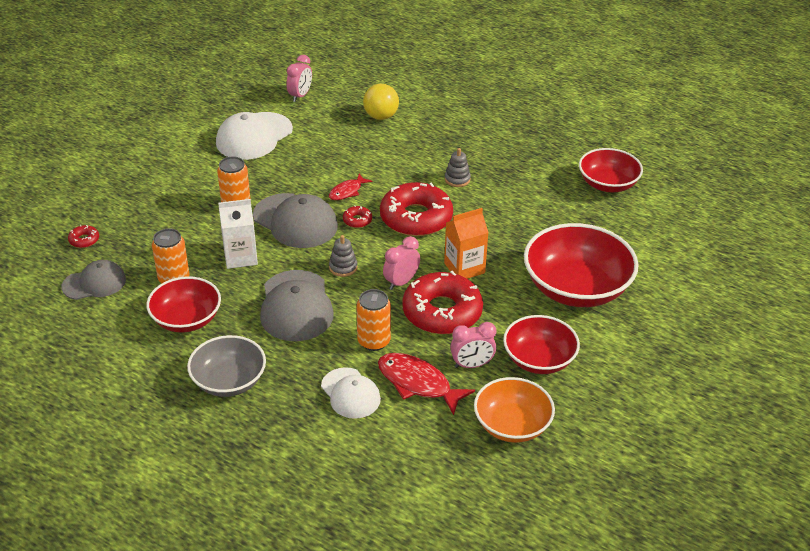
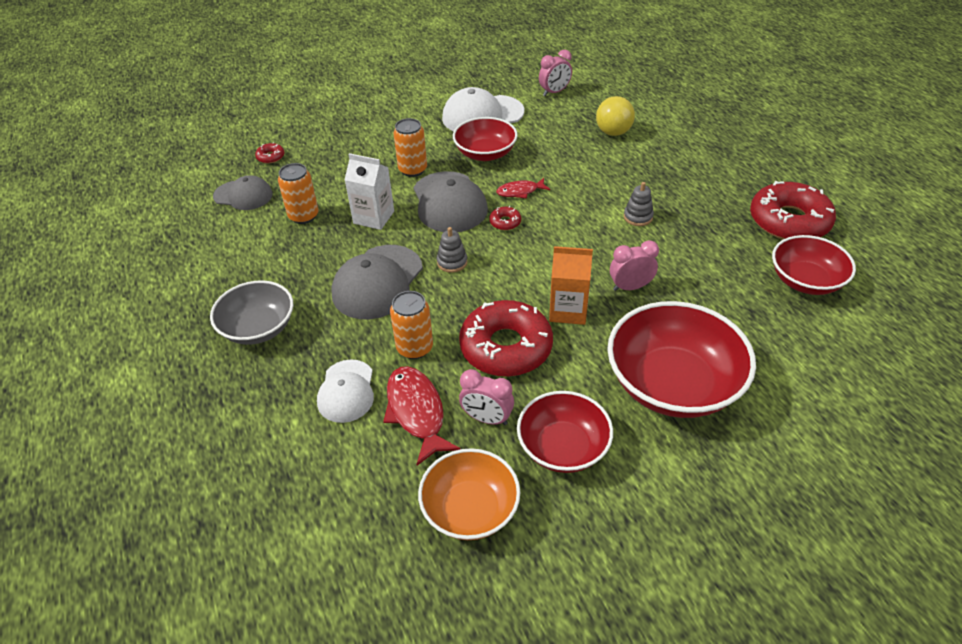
camera: 35 degrees right, 5 degrees up
red bowl [146,276,221,332] -> red bowl moved to [453,117,518,161]
red donut [380,182,453,236] -> red donut moved to [750,181,836,240]
pink clock [383,236,420,290] -> pink clock moved to [610,240,659,291]

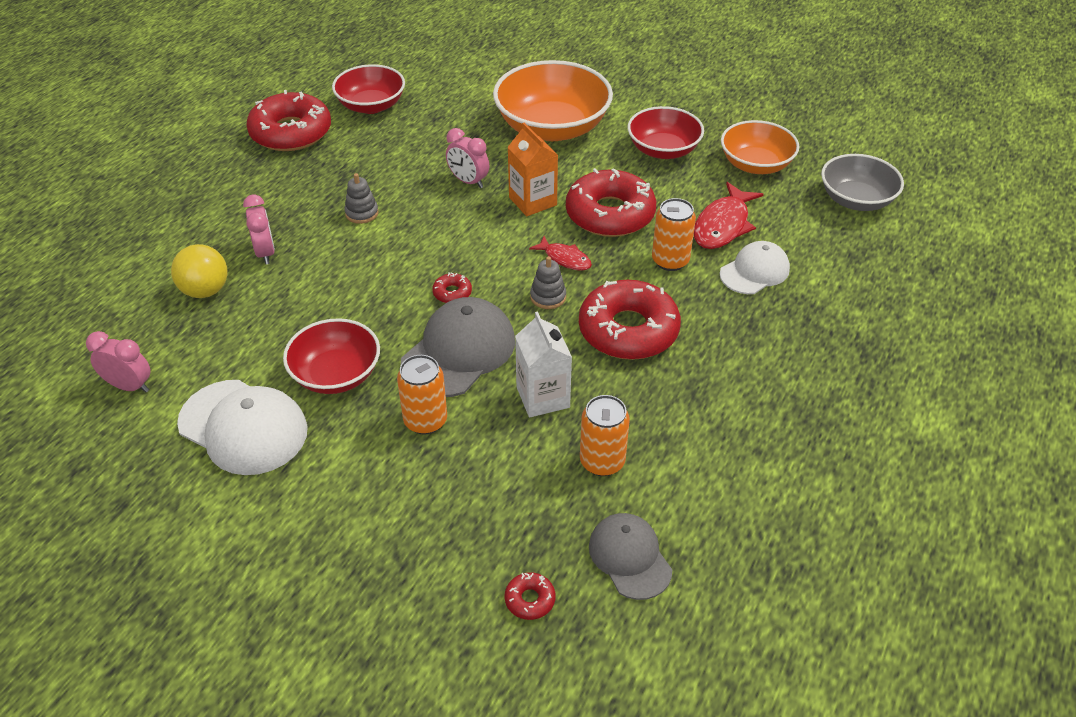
camera: 130 degrees left, 0 degrees up
grey bowl [210,280,293,345] -> grey bowl moved to [821,154,904,211]
grey cap [331,245,423,319] -> red donut [579,280,681,360]
pink clock [459,369,514,425] -> pink clock moved to [243,195,275,265]
red fish [496,178,550,199] -> red fish moved to [529,236,592,271]
red bowl [607,301,756,418] -> orange bowl [493,60,613,141]

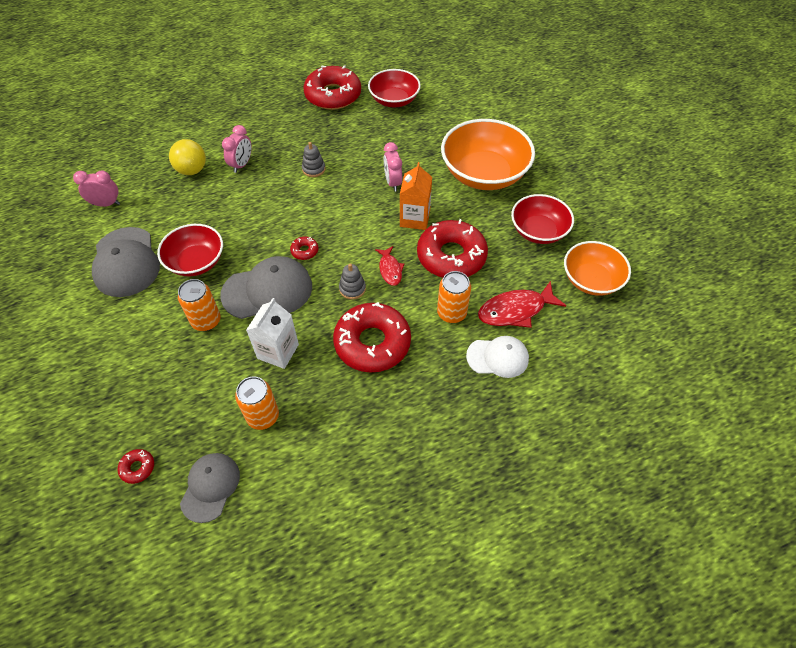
camera: 40 degrees right, 10 degrees up
pink clock [86,331,151,393] -> pink clock turned 60 degrees counterclockwise [73,170,120,207]
white cap [177,380,308,475] -> grey cap [92,227,160,297]
grey bowl [821,154,904,211] -> none

